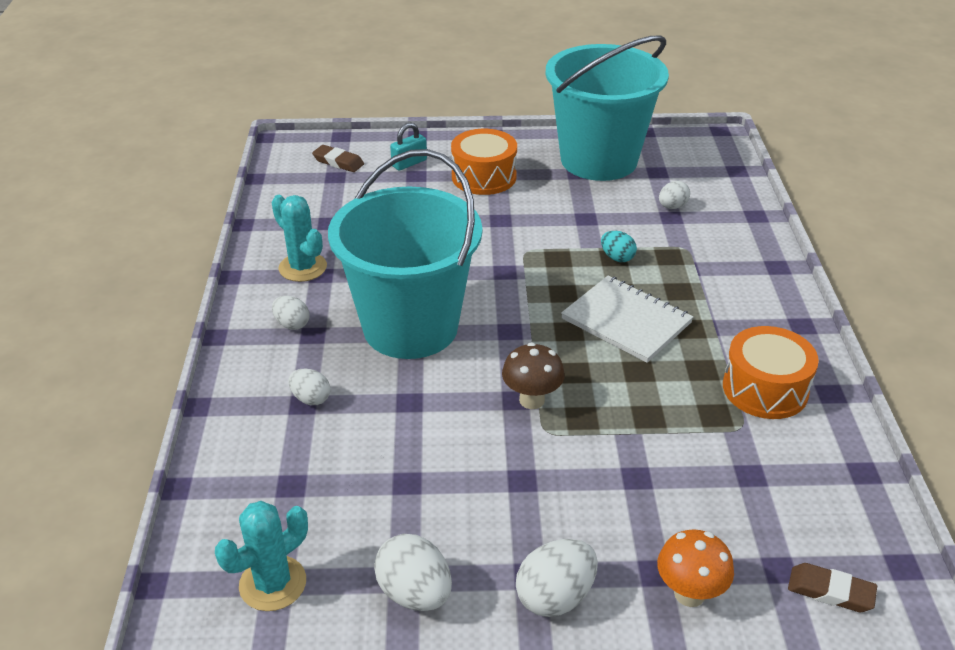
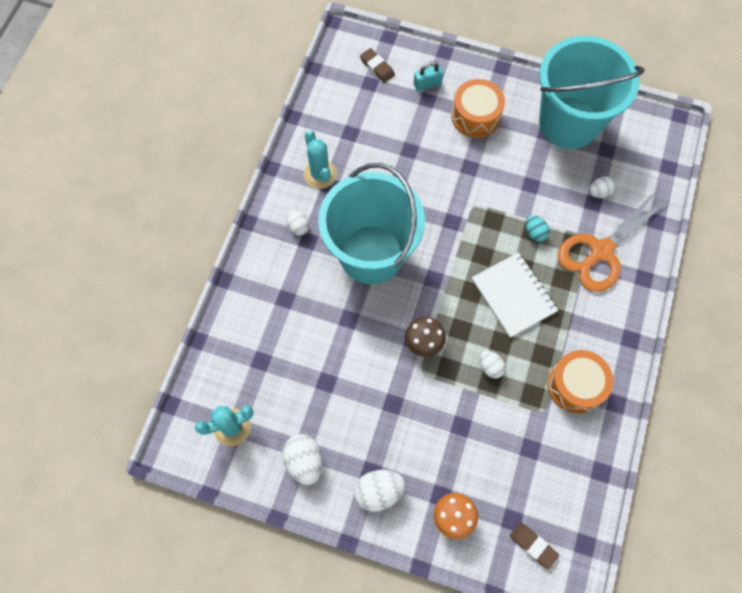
camera: 20 degrees right, 30 degrees up
white egg [288,369,330,405] -> white egg moved to [480,351,506,379]
none -> orange scissors [558,190,669,292]

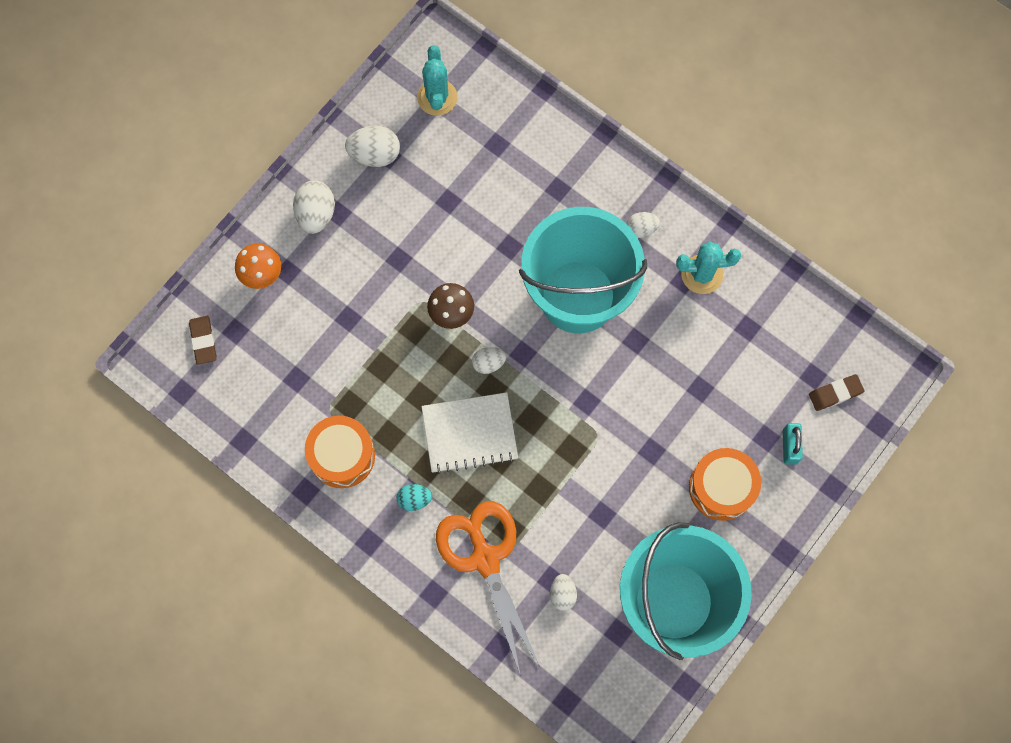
camera: 110 degrees right, 5 degrees up
white egg [480,351,506,379] -> white egg moved to [472,347,506,374]
brown eraser [510,522,559,569] -> brown eraser turned 75 degrees counterclockwise [189,316,216,365]
turquoise egg [526,215,549,242] -> turquoise egg moved to [397,484,432,511]

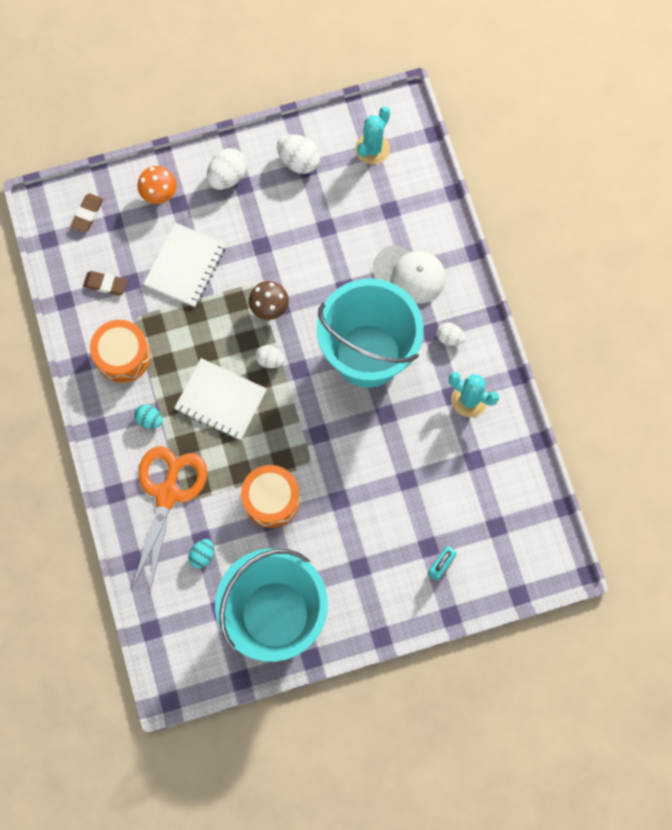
camera: 35 degrees right, 0 degrees up
white egg [550,574,577,611] -> turquoise egg [188,539,214,568]
orange drum [689,448,761,521] -> orange drum moved to [241,465,300,528]
brown eraser [809,374,864,411] -> brown eraser moved to [83,271,127,296]
none -> white notebook [143,223,226,307]
none -> white cap [373,245,446,304]

